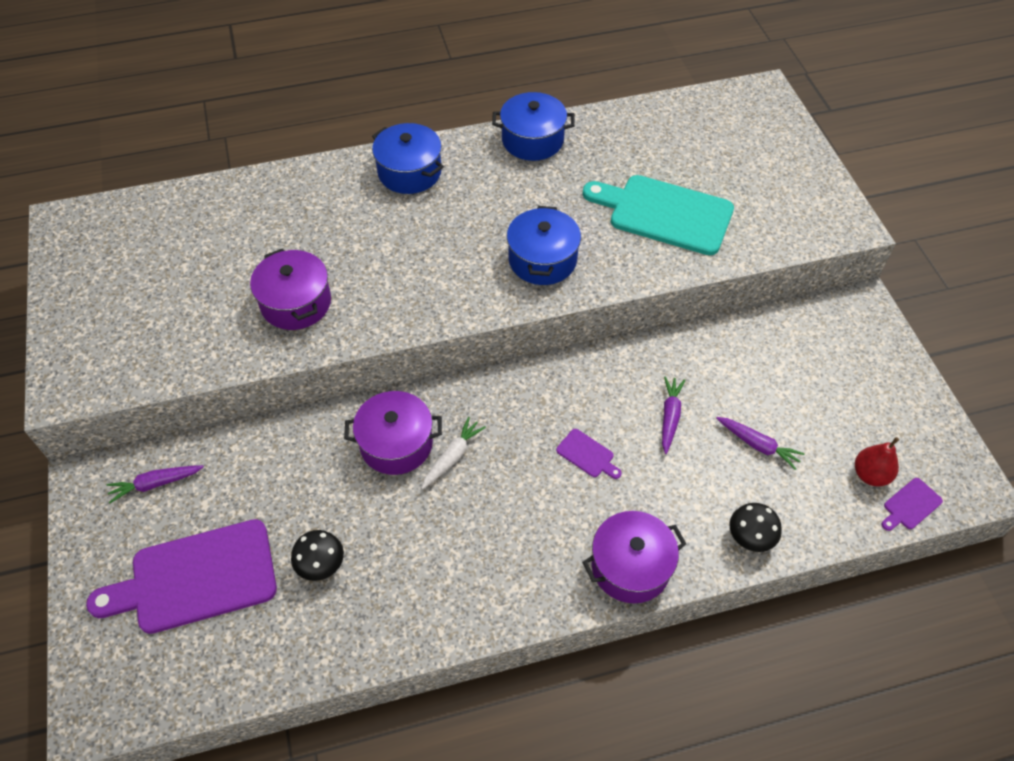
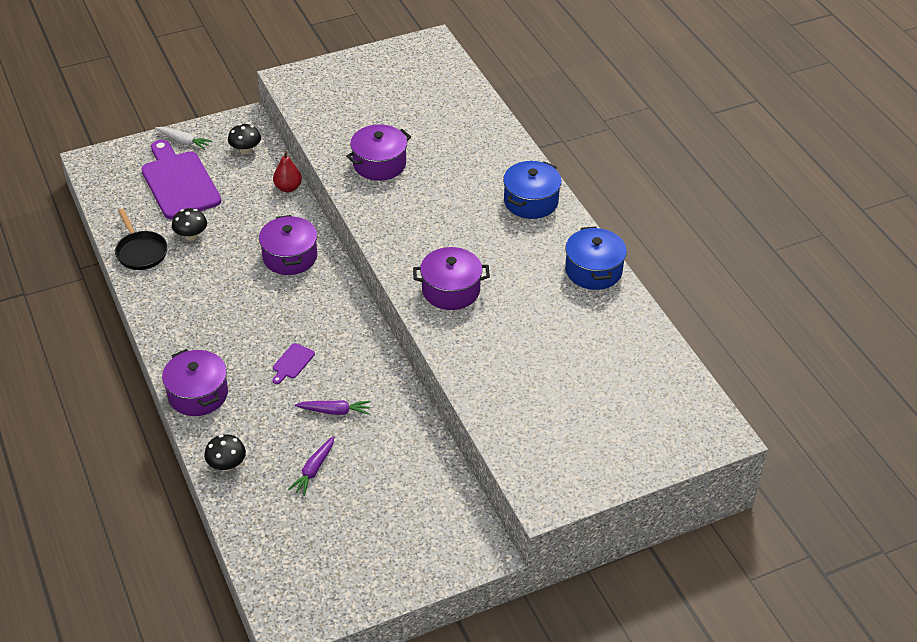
camera: 80 degrees right, 10 degrees down
purple carrot [107,465,204,503] -> black mushroom [228,124,261,155]
white carrot [421,417,486,489] -> white carrot moved to [155,127,212,150]
blue pot [507,206,581,285] -> purple pot [413,247,490,310]
turquoise cutting board [583,175,734,255] -> none
red pear [855,437,899,487] -> red pear moved to [273,151,302,192]
purple cutting board [882,478,943,531] -> none
none -> black pan [115,209,168,270]

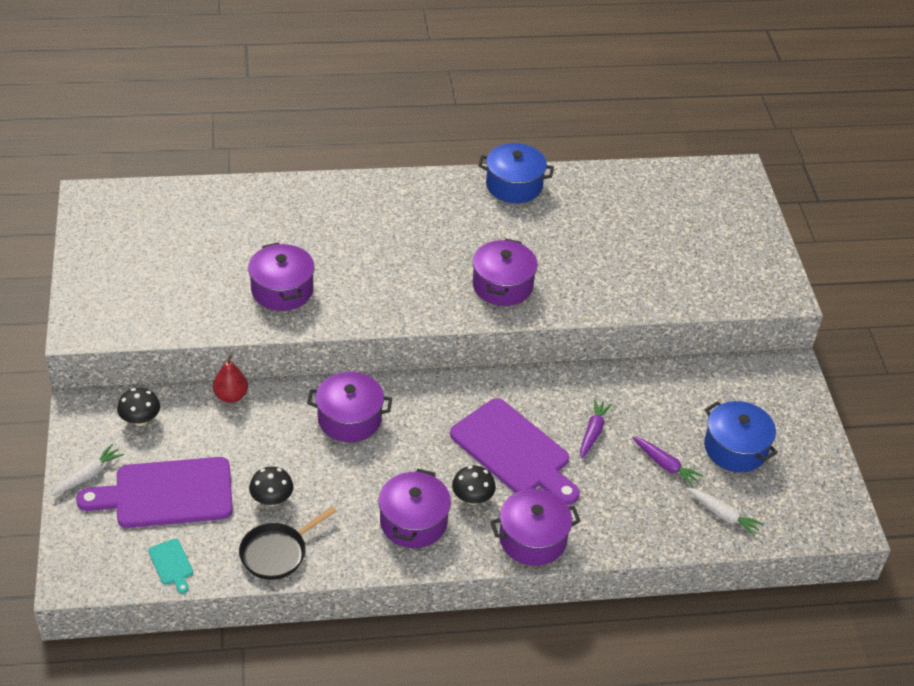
camera: 75 degrees left, 0 degrees up
black pan [115,209,168,270] -> black pan turned 150 degrees clockwise [239,506,337,580]
black mushroom [204,434,246,471] -> black mushroom moved to [452,466,496,505]
purple cutting board [272,343,315,384] -> purple cutting board [450,398,580,505], size x2.43
blue pot [503,161,562,219] -> blue pot moved to [704,401,778,472]
none -> turquoise cutting board [148,539,193,593]
none -> purple pot [379,469,451,548]
none -> white carrot [687,488,764,537]

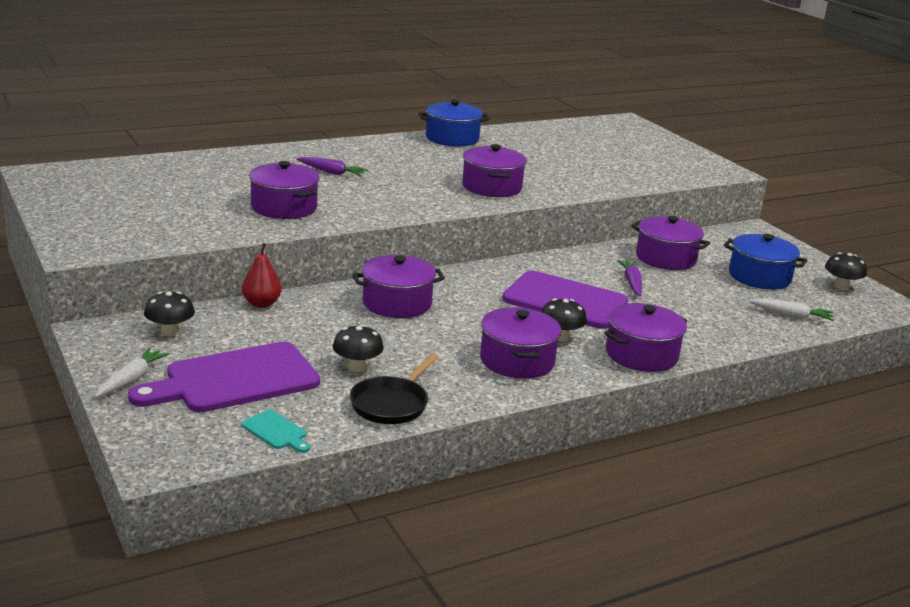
camera: 20 degrees left, 20 degrees down
purple carrot [633,437,703,487] -> purple carrot moved to [297,157,368,176]
none -> purple pot [631,216,710,270]
none -> black mushroom [825,252,867,290]

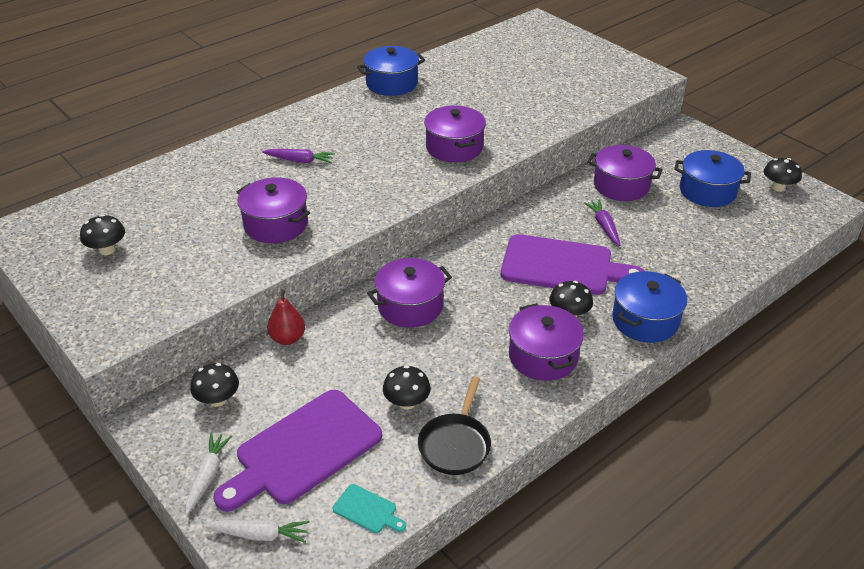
camera: 10 degrees left, 15 degrees up
purple pot [604,303,687,372] -> blue pot [612,271,687,343]
white carrot [748,298,834,321] -> white carrot moved to [204,520,310,543]
none -> black mushroom [80,214,125,255]

